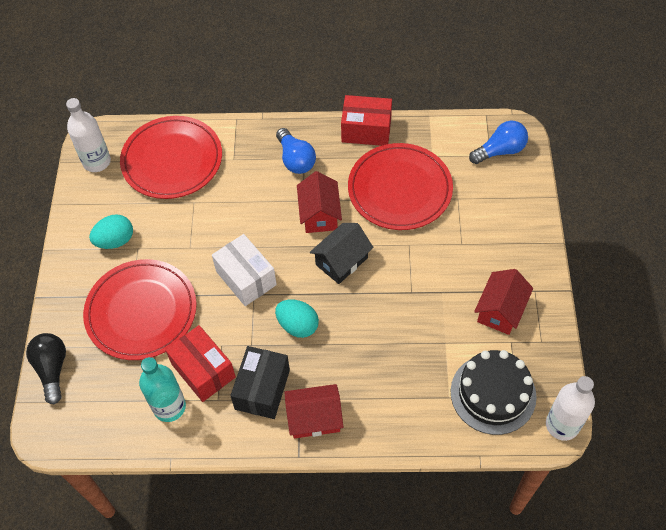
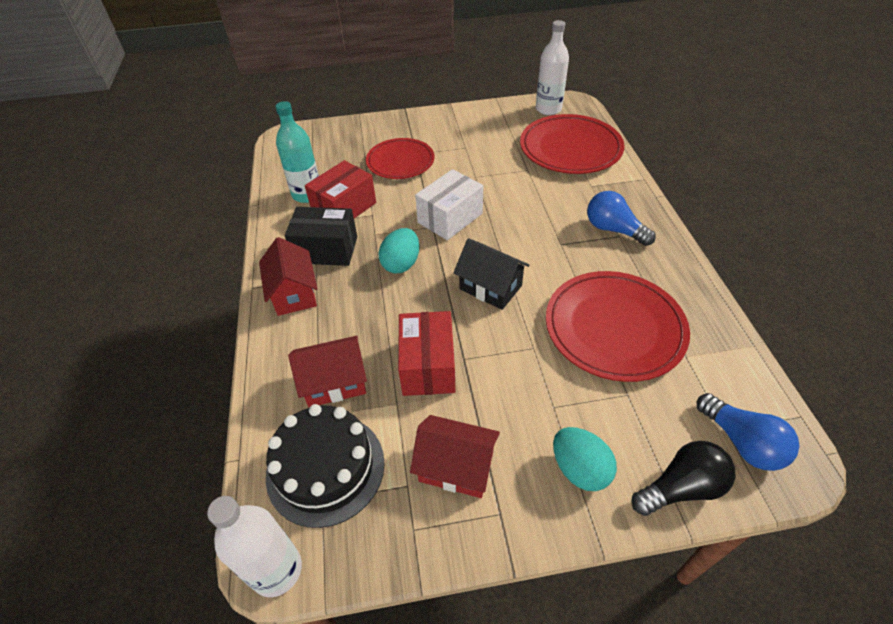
camera: 80 degrees right, 10 degrees down
black light bulb [26,333,66,404] -> black light bulb moved to [632,441,735,516]
red plate [83,259,197,360] -> red plate [366,138,435,179], size x0.66
turquoise egg [89,214,133,249] -> turquoise egg moved to [553,427,617,491]
blue light bulb [276,128,316,174] -> blue light bulb turned 75 degrees clockwise [587,191,656,246]
red house [297,171,342,233] -> red house moved to [288,336,367,408]
red box [341,95,392,146] -> red box moved to [398,311,456,396]

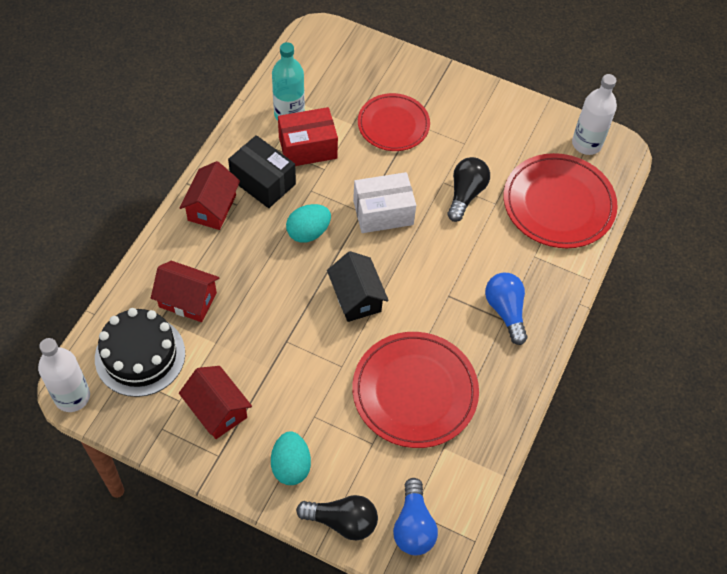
camera: 30 degrees right, 10 degrees up
red box [398,311,456,396] -> none
none -> black light bulb [447,157,490,222]

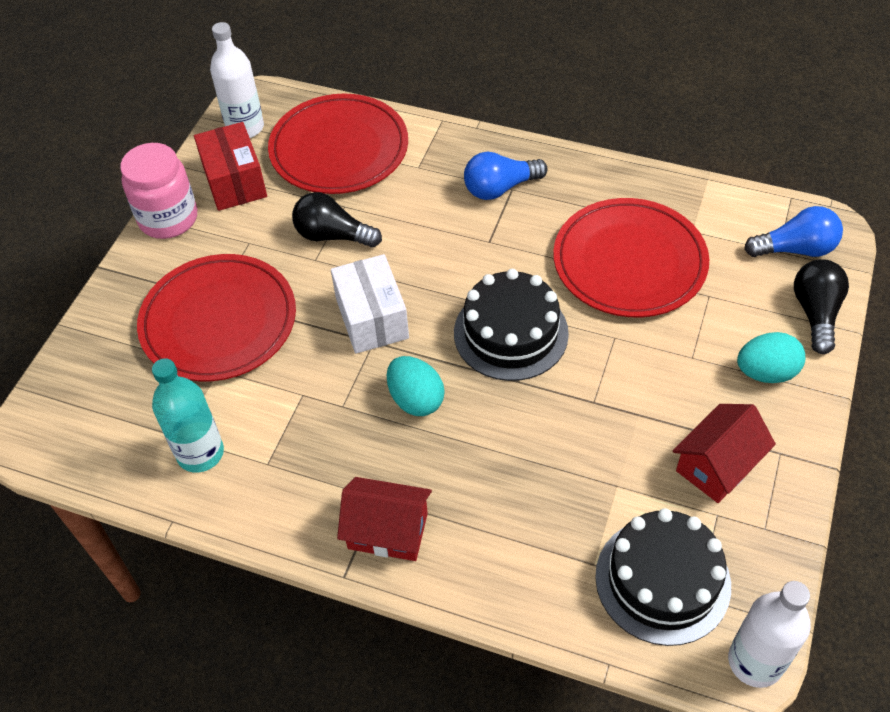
camera: 90 degrees left, 5 degrees down
red house [151,261,220,322] -> none
black box [228,135,296,208] -> none
red box [278,107,338,166] -> red box moved to [194,122,267,211]
black house [327,251,389,322] -> black cake [454,269,569,381]
red plate [358,93,430,151] -> red plate [137,254,296,381], size x1.50
none -> pink jar [120,143,197,239]

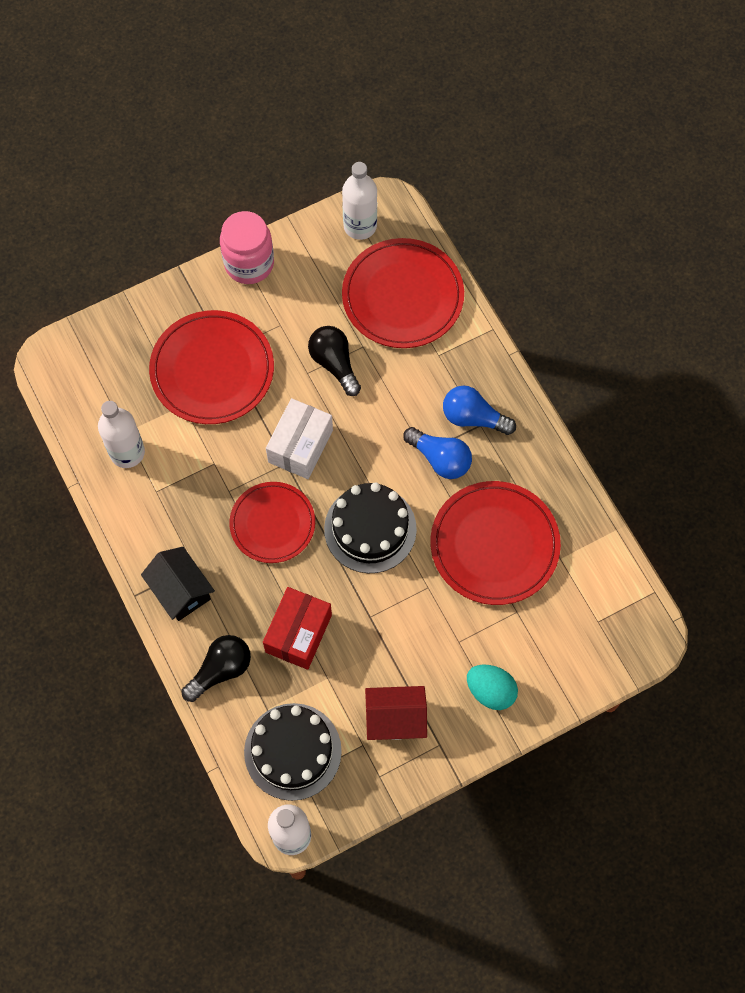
camera: 40 degrees right, 15 degrees up
turquoise bottle [152,358,224,473] -> white bottle [98,401,145,468]
red box [194,122,267,211] -> red box moved to [263,587,332,670]
red house [337,477,432,561] -> black house [141,547,215,621]
turquoise egg [387,356,445,416] -> red plate [229,482,315,563]
blue light bulb [744,206,843,257] -> blue light bulb moved to [403,427,472,479]
black light bulb [794,259,849,354] -> black light bulb moved to [182,635,251,702]

